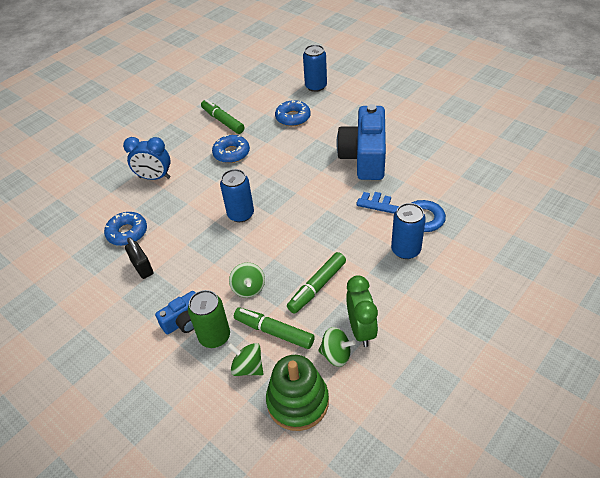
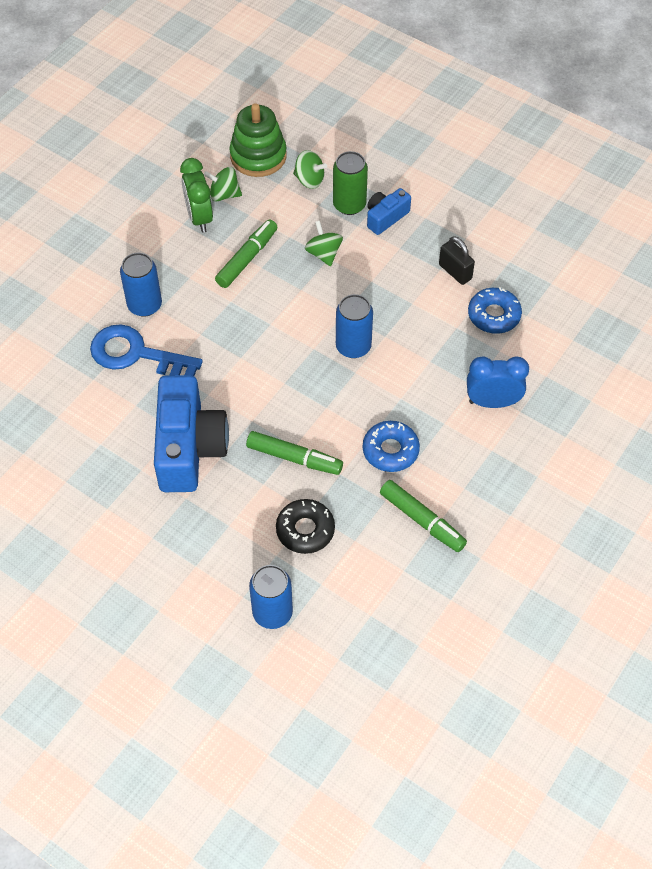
camera: 170 degrees right, 10 degrees up
green marker [234,307,315,349] -> green marker moved to [246,431,343,475]
blue donut [275,100,310,126] -> black donut [276,499,335,554]

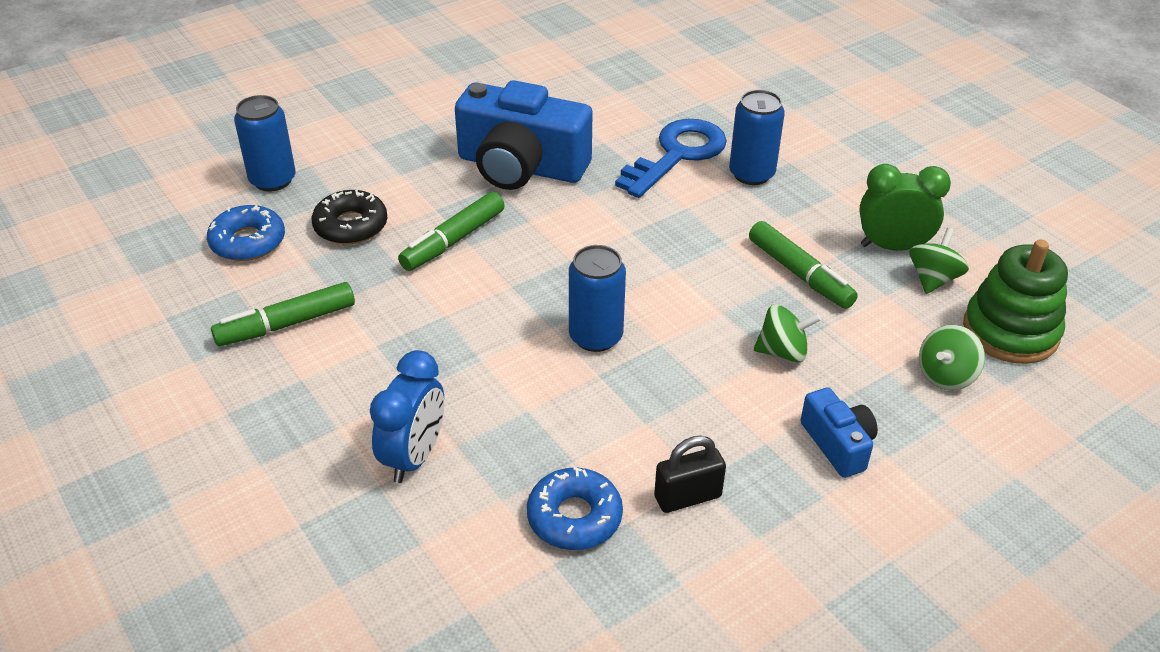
camera: 110 degrees right, 15 degrees down
green can [333,151,368,215] -> none
blue donut [363,421,420,472] -> blue donut moved to [207,205,285,261]

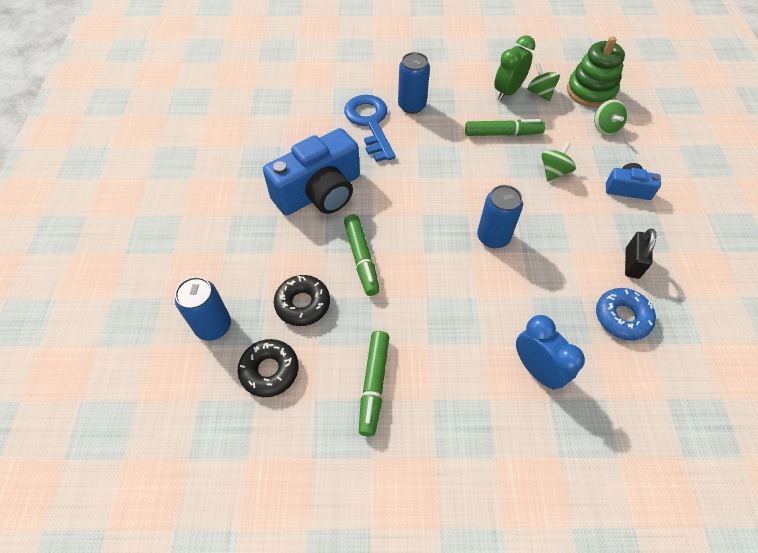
camera: 55 degrees left, 15 degrees up
blue donut [207,205,285,261] -> black donut [238,339,299,397]

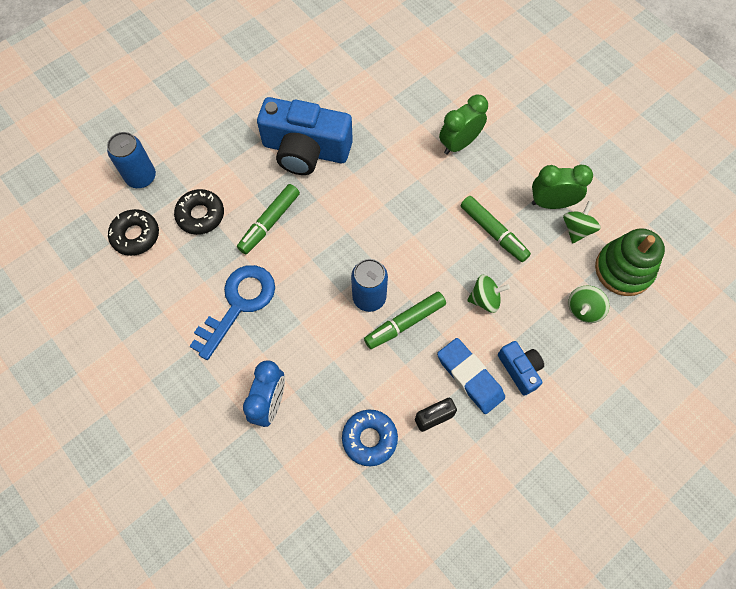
camera: 50 degrees right, 10 degrees up
blue key [344,95,396,162] -> blue key moved to [190,265,275,360]
green marker [359,331,389,436] -> green marker moved to [364,292,446,349]
blue can [398,52,430,114] -> green clock [439,95,488,155]
none -> blue eraser [437,338,505,414]

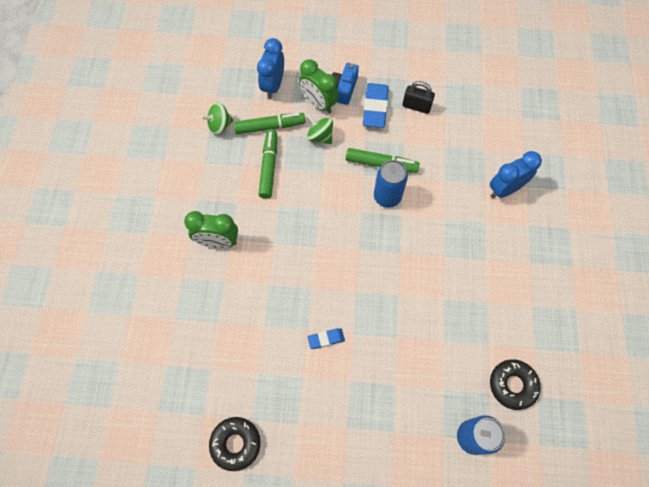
camera: 135 degrees left, 0 degrees up
black donut [174,189,224,235] -> black donut moved to [209,417,261,471]
blue key [190,265,275,360] -> none
green marker [237,184,300,254] -> green marker moved to [234,113,305,134]
blue camera [257,97,353,175] -> blue eraser [307,328,345,349]
blue donut [342,410,398,466] -> none
green clock [532,164,593,209] -> green clock moved to [299,59,339,114]
green spinning top [568,285,609,323] -> blue clock [257,38,284,99]
green stacking toy [595,228,665,296] -> none

